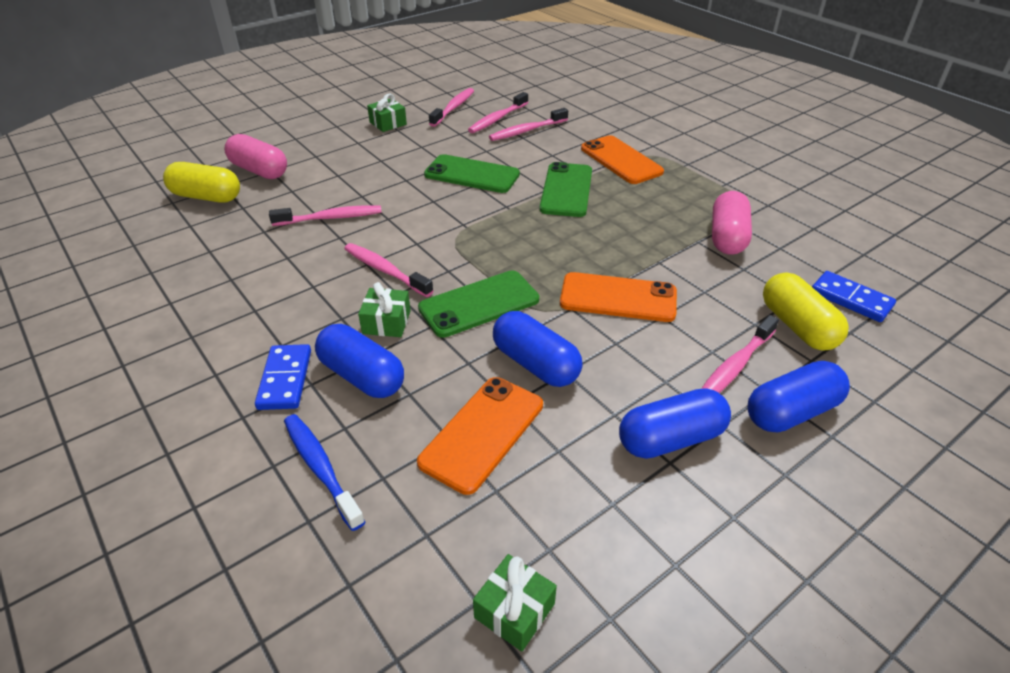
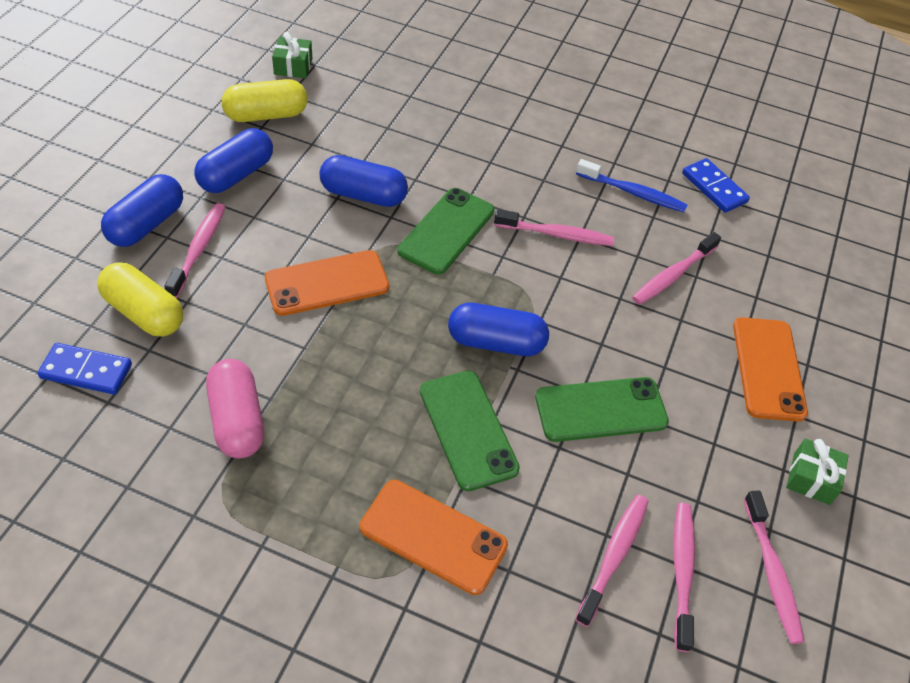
camera: 145 degrees right, 10 degrees up
yellow capsule [163,162,240,203] -> yellow capsule moved to [222,79,308,122]
pink capsule [224,134,287,179] -> none
blue domino [255,344,311,410] -> blue domino moved to [682,158,750,213]
blue toothbrush [284,414,365,531] -> blue toothbrush moved to [576,159,688,212]
blue capsule [315,324,404,398] -> blue capsule moved to [448,303,549,356]
green gift [358,282,411,337] -> none
orange phone [417,377,543,495] -> orange phone moved to [733,317,808,422]

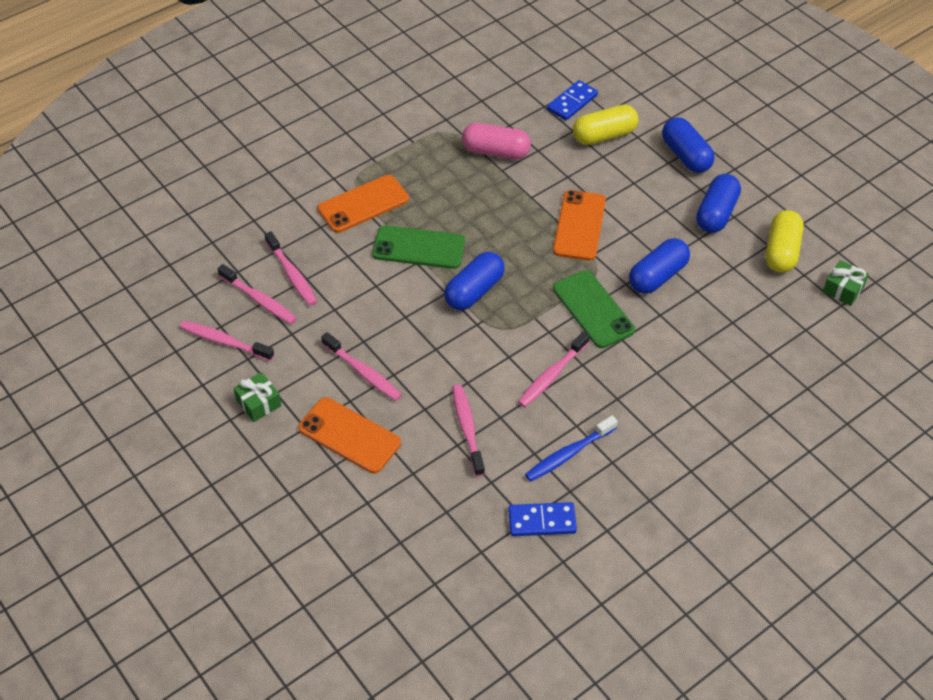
camera: 125 degrees right, 0 degrees up
pink toothbrush [164,203,226,298] -> pink toothbrush moved to [321,332,402,401]
blue capsule [194,128,273,193] -> blue capsule turned 45 degrees clockwise [696,174,741,233]
green phone [535,377,669,442] -> none

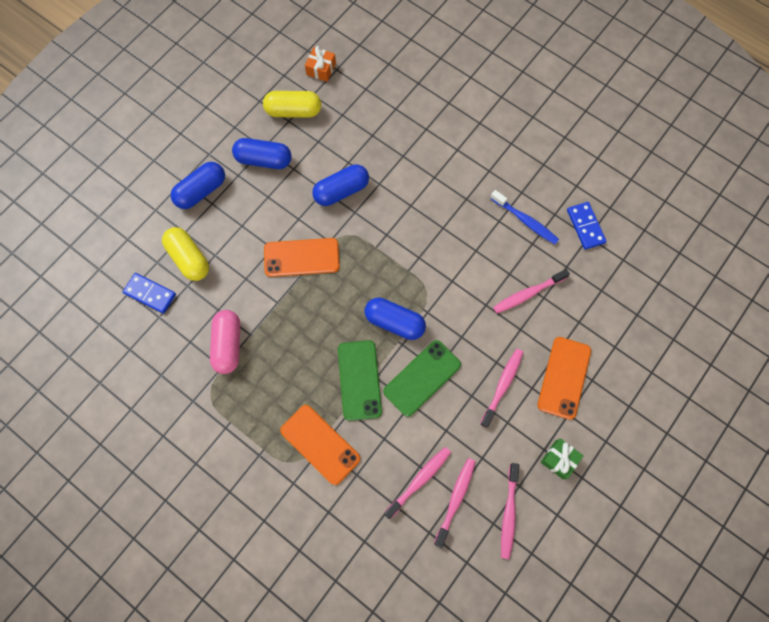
camera: 105 degrees left, 20 degrees up
pink toothbrush [518,331,590,407] -> none
green phone [553,270,635,348] -> green phone moved to [383,340,461,417]
blue capsule [629,238,690,294] -> blue capsule turned 60 degrees counterclockwise [312,164,369,206]
green gift [823,260,869,306] -> orange gift [305,46,336,82]

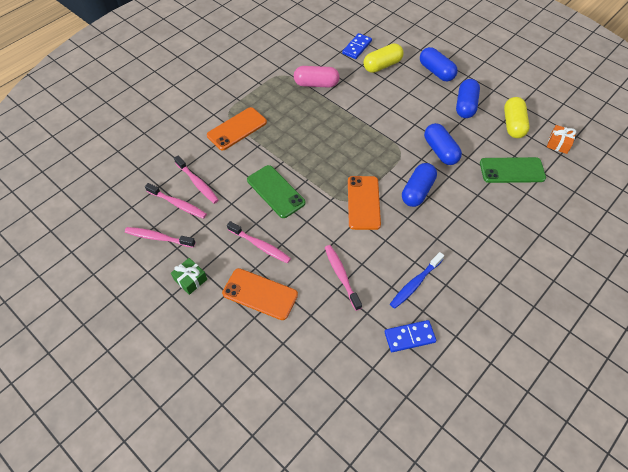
camera: 95 degrees right, 15 degrees down
orange phone [264,238,340,277] -> orange phone moved to [348,176,381,230]
green phone [338,340,382,421] -> green phone moved to [480,157,546,183]
blue capsule [365,298,426,340] -> blue capsule moved to [402,163,437,207]

